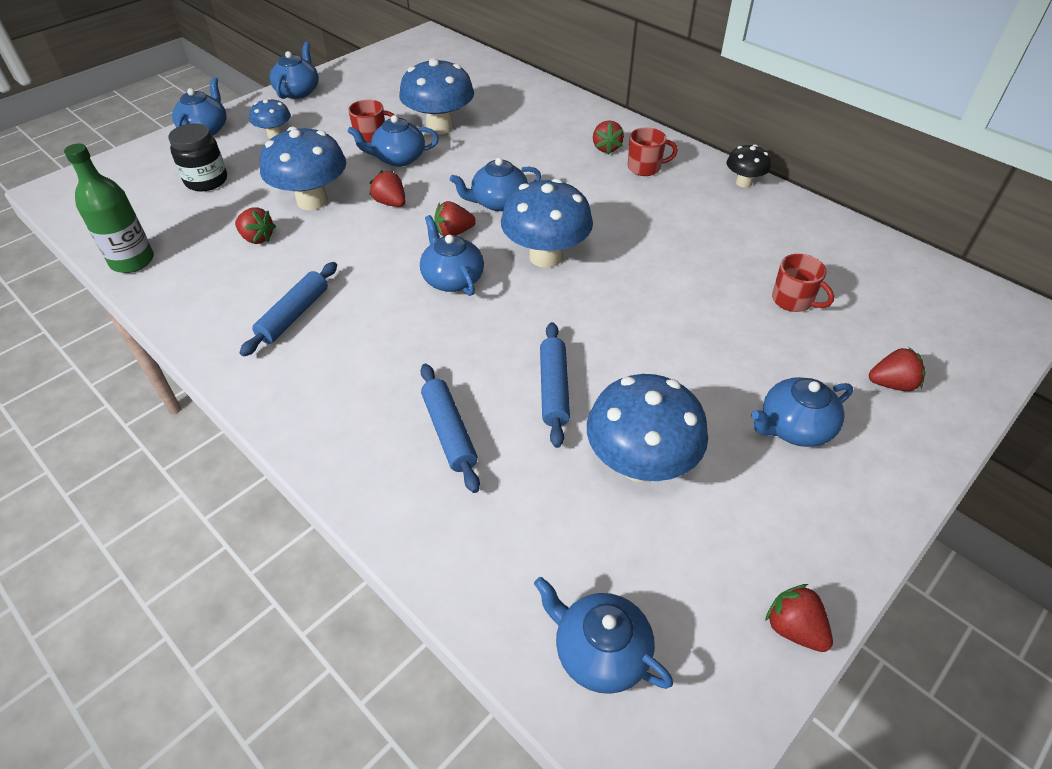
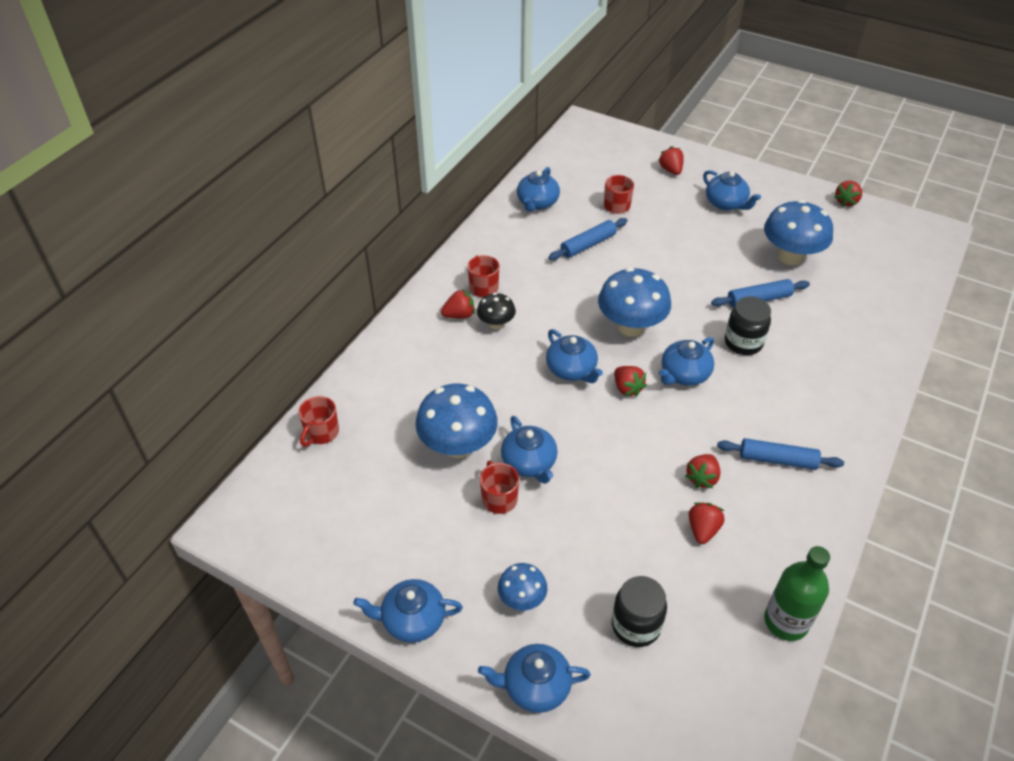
camera: 105 degrees left, 0 degrees up
blue mushroom [260,127,346,210] -> none
red strawberry [369,170,406,207] -> red strawberry moved to [685,454,721,488]
blue rolling pin [420,364,480,493] -> blue rolling pin moved to [548,218,628,260]
blue teapot [534,577,673,694] -> blue teapot moved to [517,167,560,212]
black mushroom [727,144,771,188] -> black mushroom moved to [477,293,516,330]
none -> red mug [299,396,339,447]
none -> black jar [725,297,771,355]

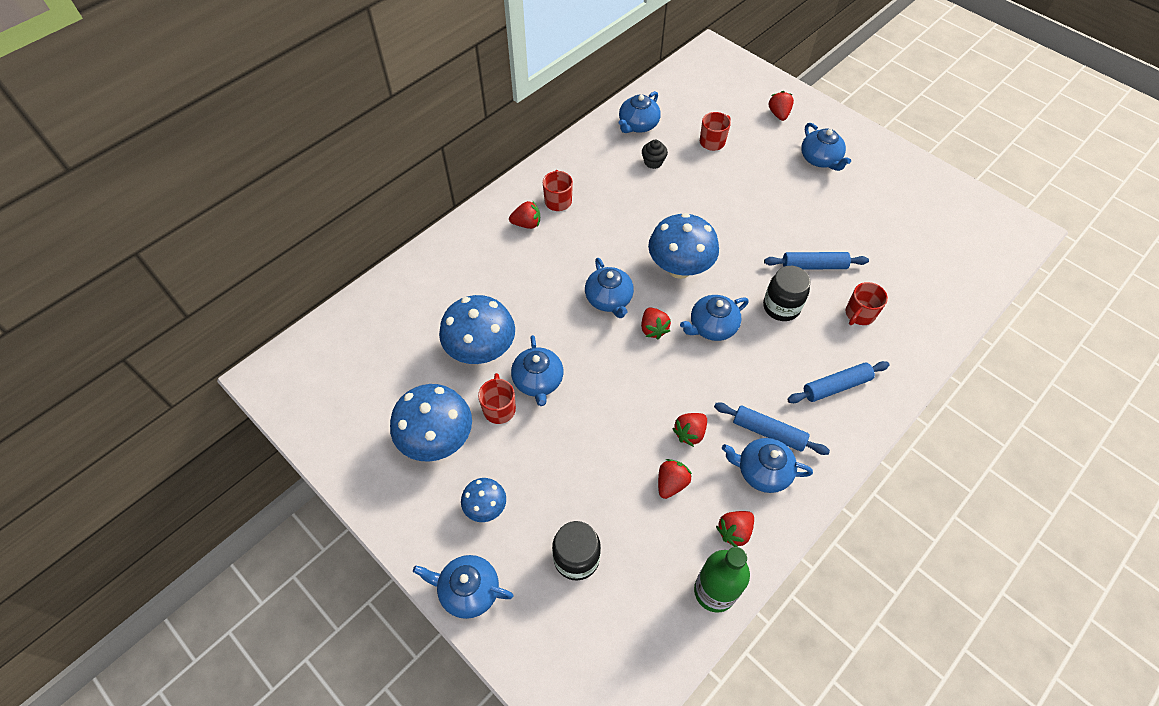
camera: 15 degrees right, 10 degrees up
red mug [299,396,339,447] -> red mug moved to [846,282,888,325]
blue teapot [353,579,463,643] -> blue teapot moved to [722,438,813,493]
black mushroom [477,293,516,330] -> none
blue rolling pin [548,218,628,260] -> blue rolling pin moved to [787,361,890,403]
blue mushroom [764,200,833,265] -> blue mushroom moved to [390,384,472,462]
red strawberry [834,181,862,207] -> red strawberry moved to [716,511,754,547]
none -> black cupcake [642,139,668,169]

